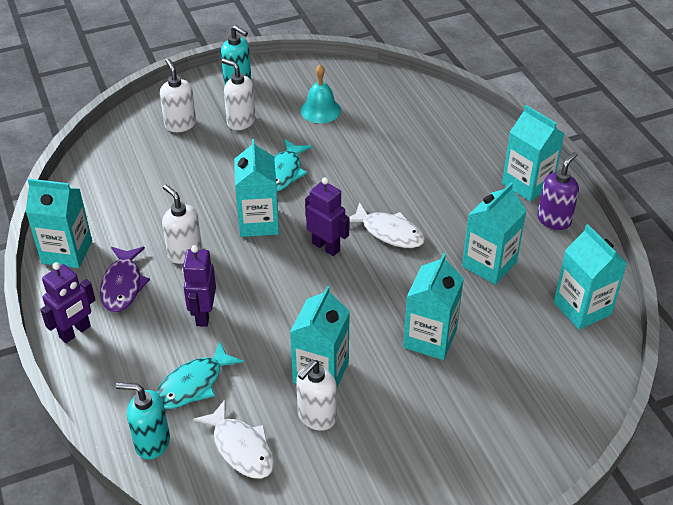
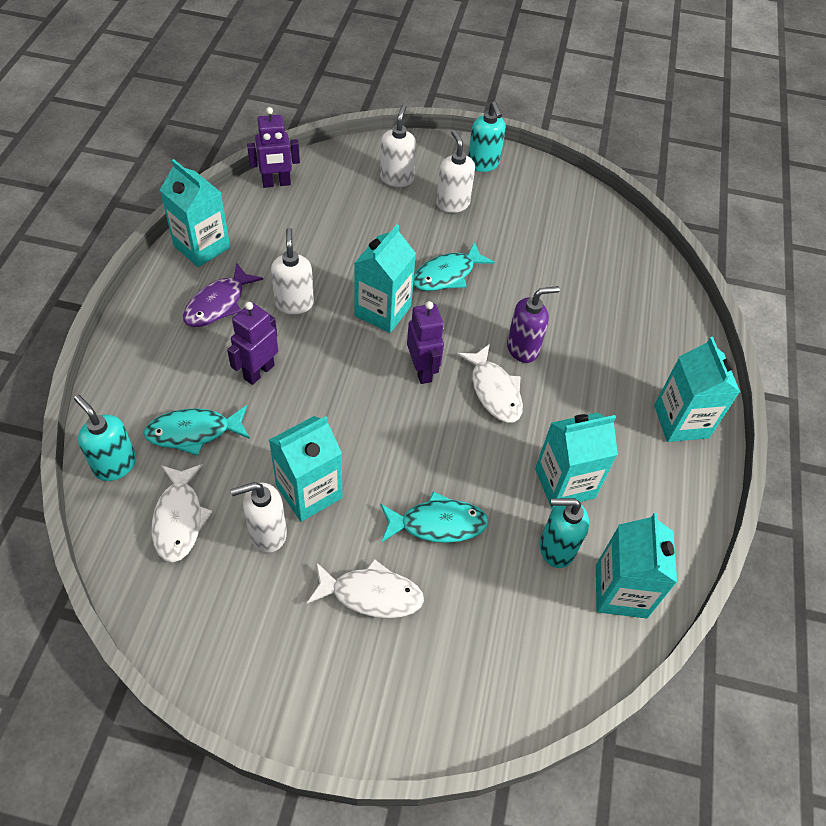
camera: 30 degrees right, 10 degrees up
purple robot [40,262,95,343] -> purple robot moved to [247,107,300,188]
turquoise bell [300,65,341,123] -> none
turquoise carton [403,253,464,360] -> turquoise fish [380,491,489,543]
purple soap dispenser [537,152,579,230] -> purple soap dispenser moved to [507,286,560,363]
none -> white fish [307,559,424,618]
none -> turquoise soap dispenser [540,498,589,568]

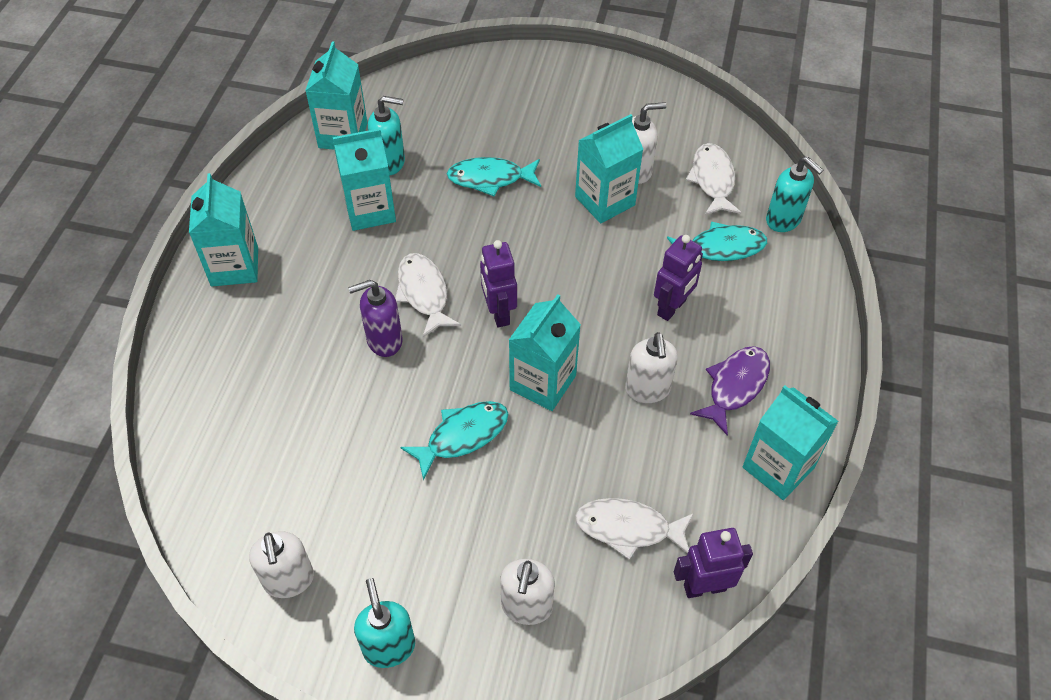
camera: 175 degrees left, 0 degrees up
white fish [307,559,424,618] -> white fish moved to [575,498,694,560]
white soap dispenser [436,130,475,213] -> white soap dispenser moved to [249,531,314,598]

